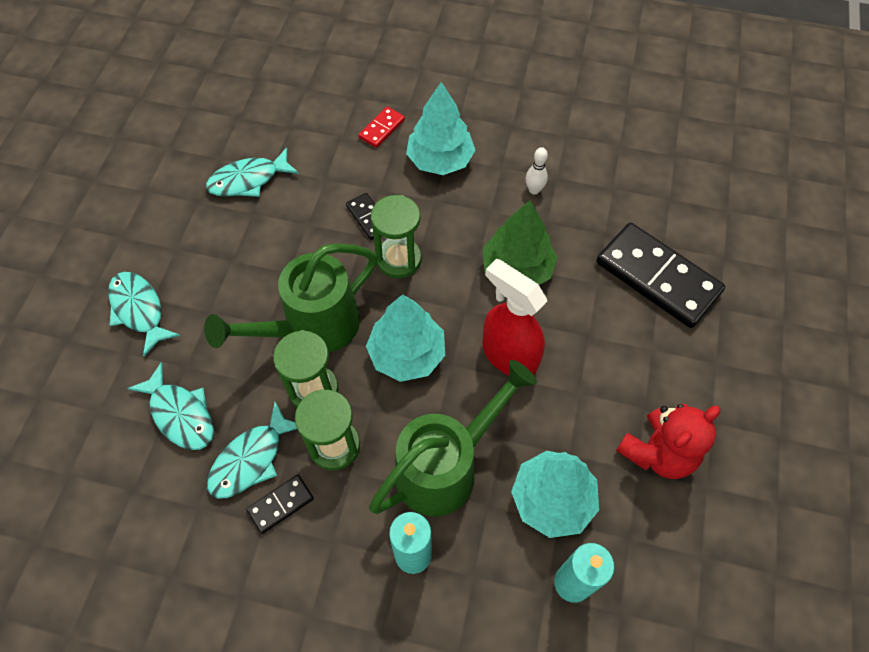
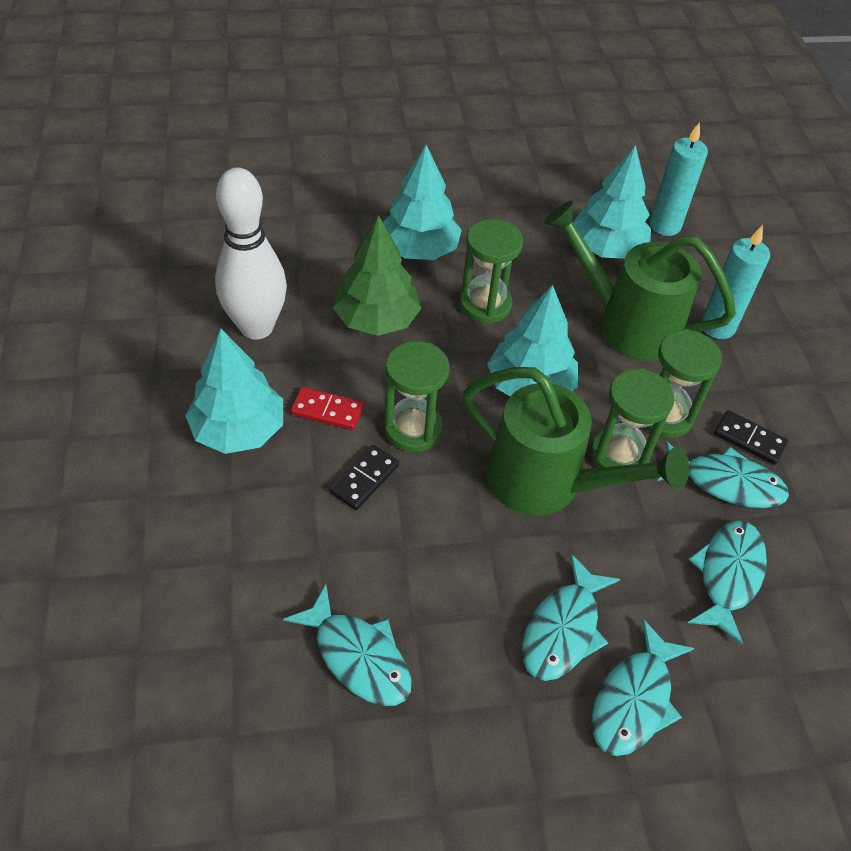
camera: 115 degrees left, 10 degrees down
red domino [359,106,405,148] -> red domino moved to [291,387,364,430]
red spray bottle [483,259,547,375] -> green hourglass [459,219,523,324]
white bowling pin [525,147,548,194] -> white bowling pin [215,167,287,340], size x2.46
black domino [596,223,725,328] -> none
red teddy bear [616,403,721,479] -> none
none -> turquoise tree [383,145,462,260]
none -> turquoise fish [522,554,620,681]

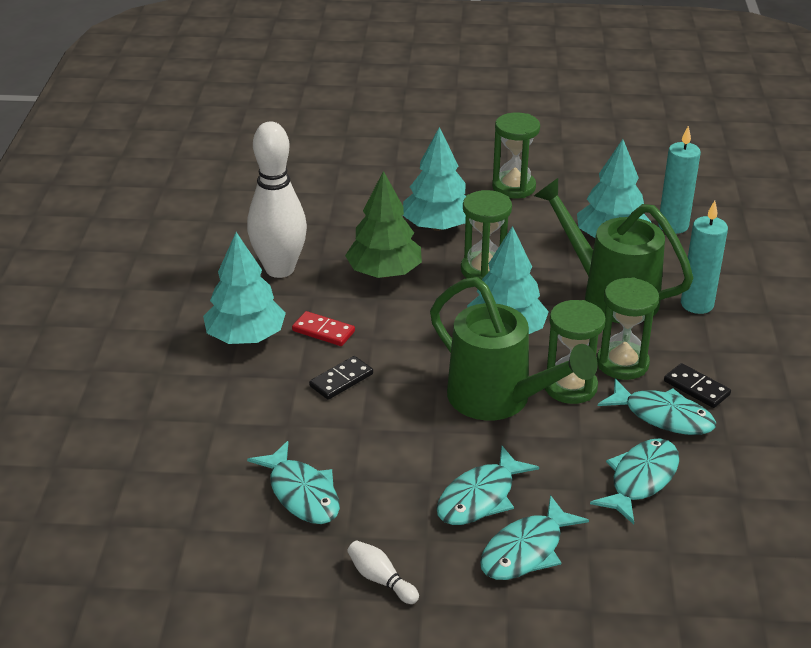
camera: 15 degrees right, 15 degrees down
green hourglass [384,341,450,452] -> green hourglass moved to [492,112,540,198]
none -> white bowling pin [347,540,419,604]

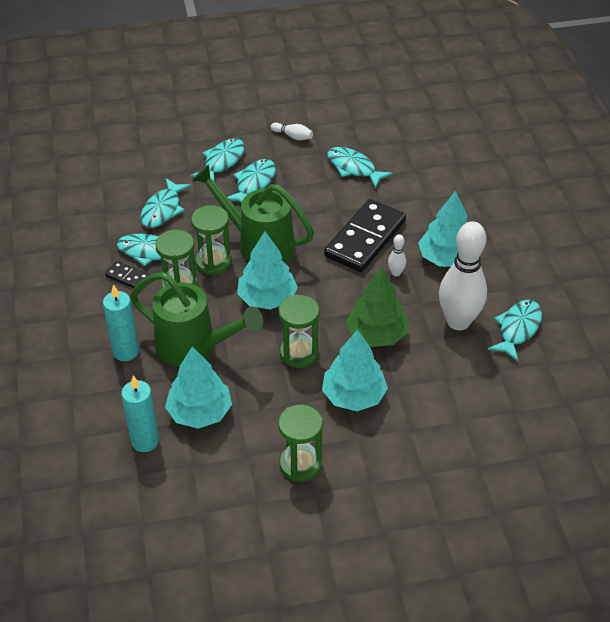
camera: 165 degrees right, 10 degrees up
red domino [292,311,355,346] -> white bowling pin [388,234,406,277]
black domino [309,356,373,400] -> black domino [324,199,406,272], size x2.20
none -> turquoise fish [488,300,542,361]

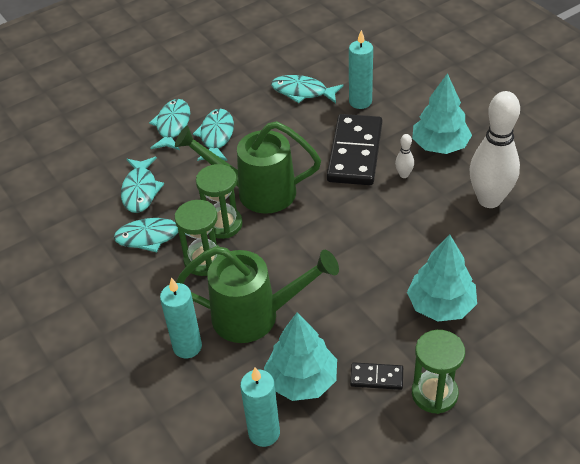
camera: 20 degrees left, 0 degrees up
black domino [105,261,150,288] -> black domino moved to [350,362,403,390]
turquoise tree [237,231,298,310] -> none
white bowling pin [271,122,313,140] -> none
green hourglass [279,294,320,368] -> none
green tree [346,268,408,347] -> none
turquoise fish [488,300,542,361] -> none
none -> turquoise candle [349,30,373,109]

